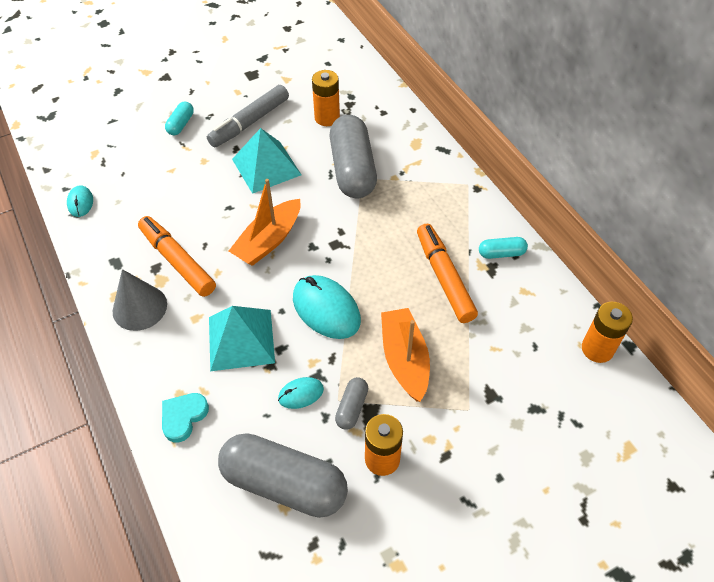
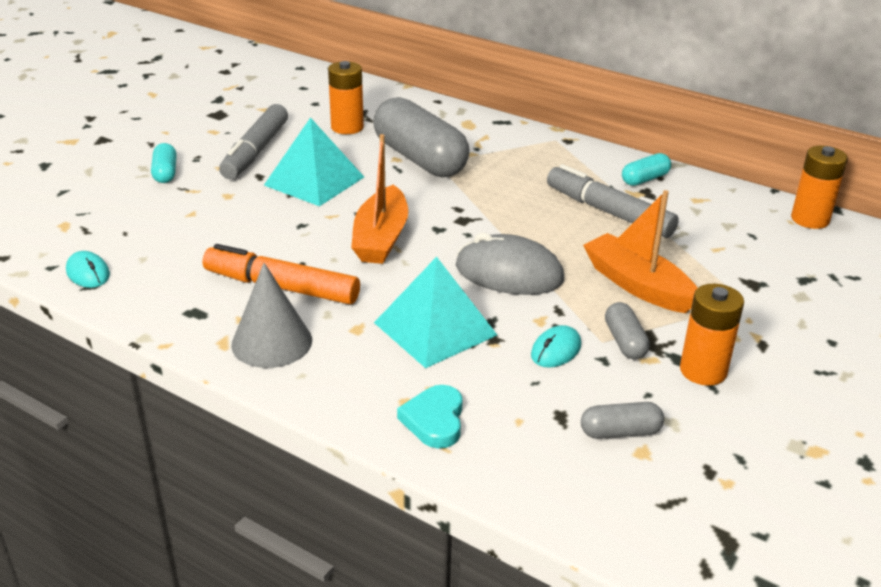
camera: 30 degrees left, 20 degrees down
grey capsule [218,433,348,518] -> grey capsule [581,402,664,439], size x0.45
turquoise mouse [293,275,361,339] -> grey mouse [456,232,564,295]
orange marker [417,224,478,323] -> grey marker [547,164,679,238]

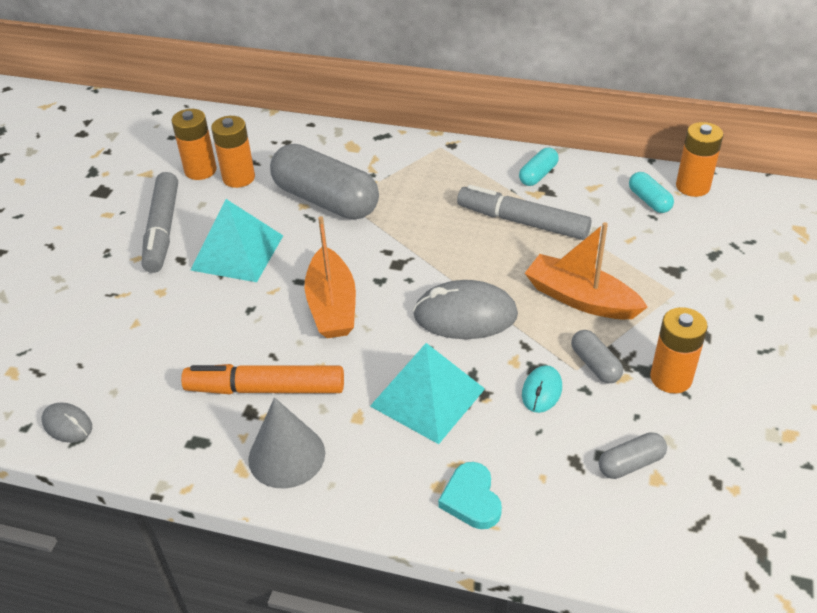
camera: 15 degrees left, 10 degrees up
turquoise mouse [66,251,110,288] -> grey mouse [42,403,92,443]
turquoise capsule [151,143,177,183] -> turquoise capsule moved to [629,172,674,213]
none -> orange battery [172,109,217,180]

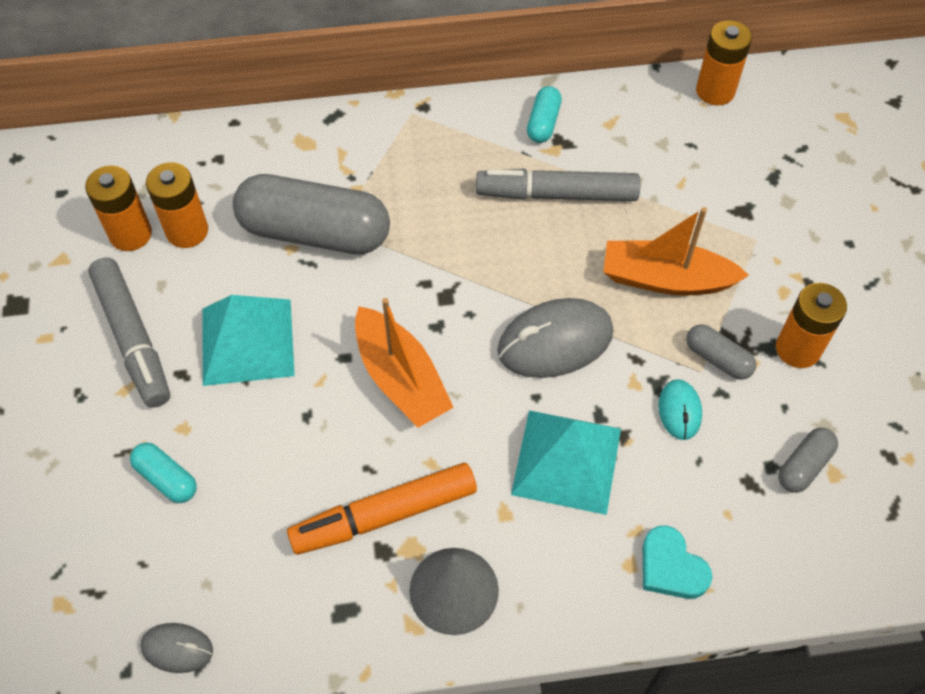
camera: 25 degrees left, 15 degrees up
turquoise capsule [629,172,674,213] -> turquoise capsule moved to [130,442,197,503]

